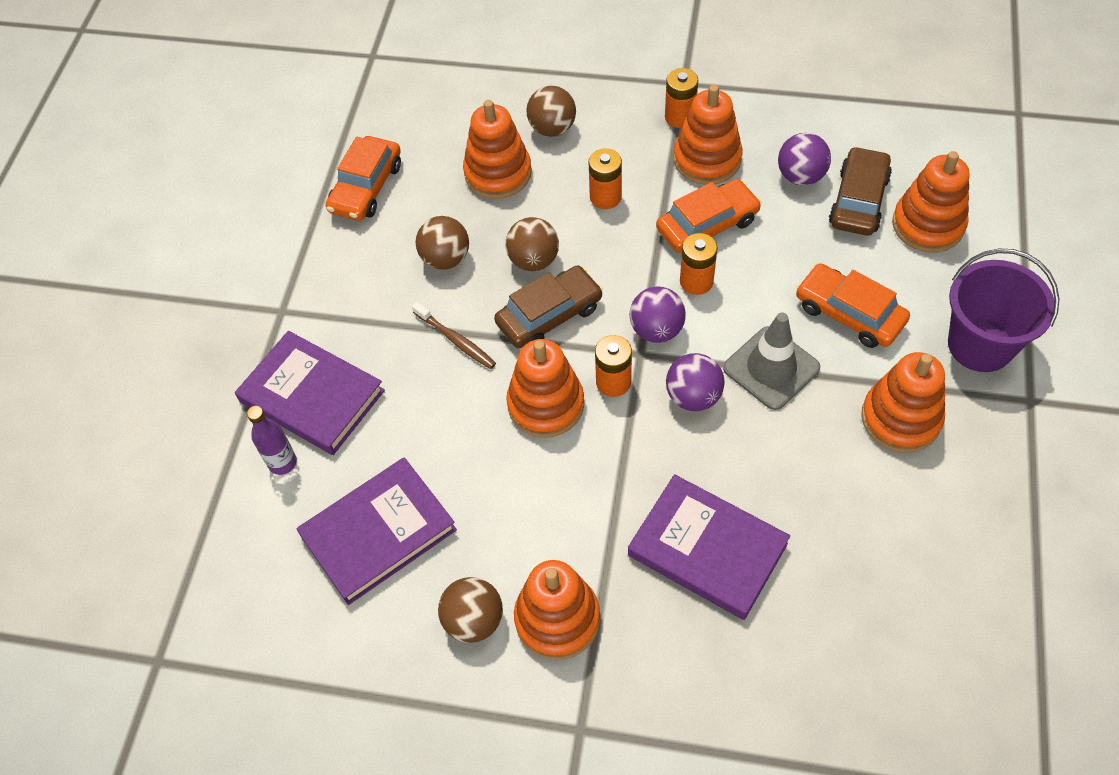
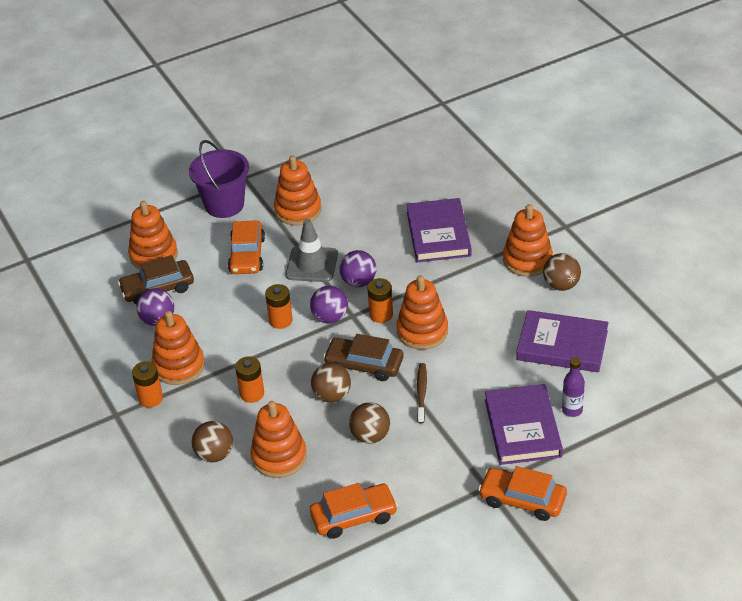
camera: 130 degrees left, 15 degrees down
orange car [656,179,761,253] -> orange car moved to [478,466,567,521]

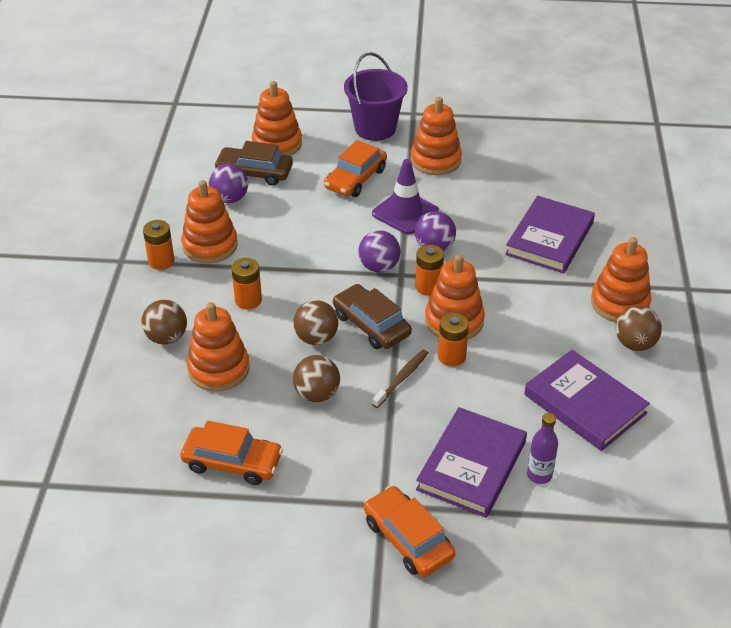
camera: 30 degrees right, 0 degrees up
orange battery [265,284,293,329] -> orange battery moved to [438,313,469,366]
grey traffic cone [286,219,338,282] -> purple traffic cone [372,159,439,234]

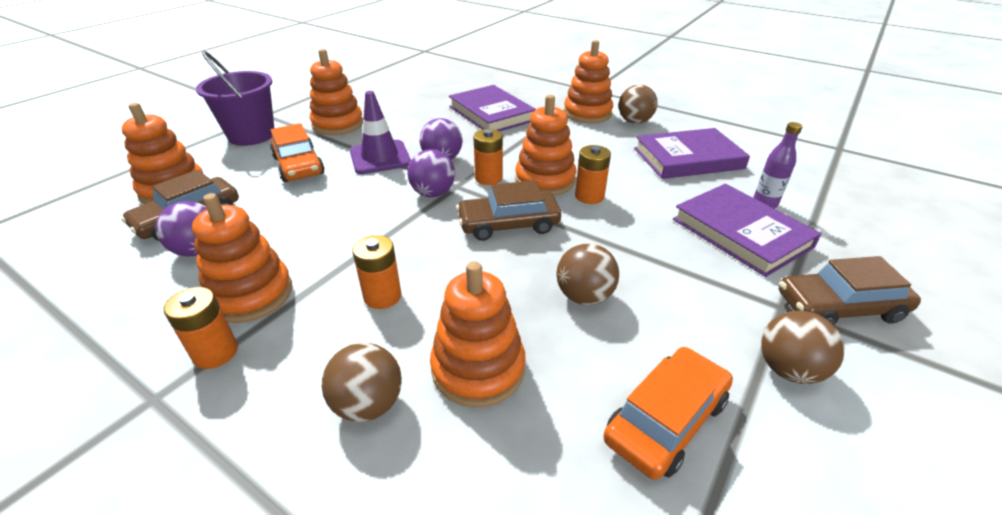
camera: 60 degrees left, 5 degrees down
brown ball [293,300,338,345] -> brown ball moved to [761,311,845,384]
orange car [364,486,455,577] -> brown car [779,256,921,325]
brown toothbrush [372,349,428,408] -> none

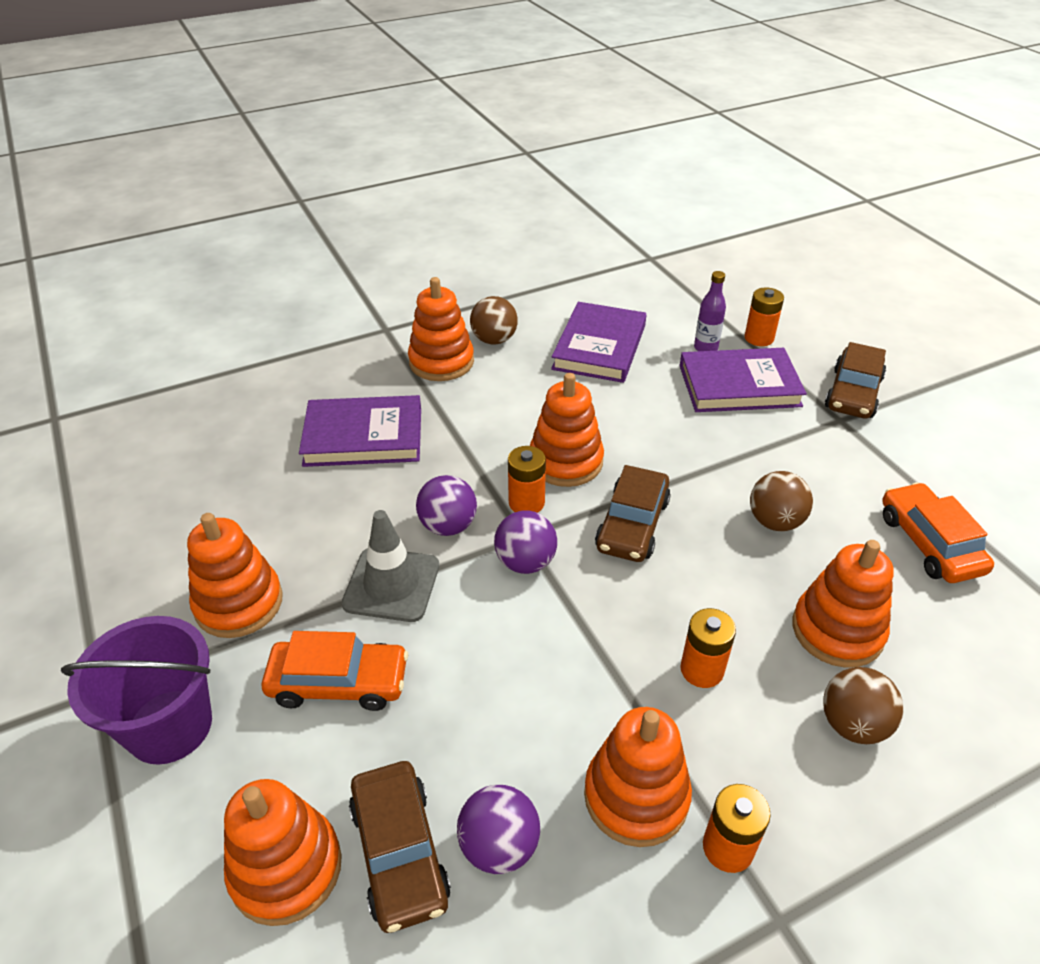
camera: 60 degrees left, 5 degrees up
purple traffic cone [350,91,411,174] -> grey traffic cone [342,510,439,622]
orange battery [575,145,611,204] -> orange battery moved to [744,287,784,346]
brown ball [761,311,845,384] -> none

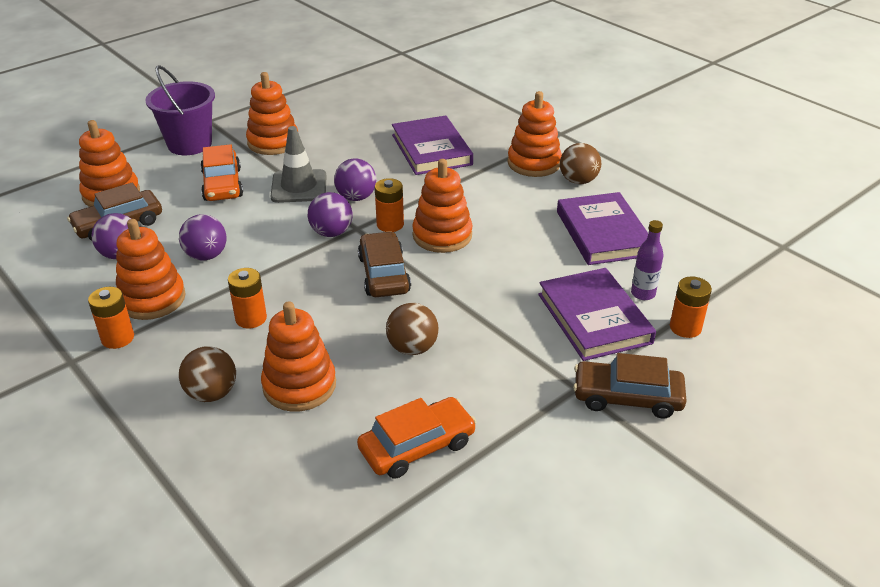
camera: 75 degrees right, 5 degrees down
purple book [551,302,646,383] -> purple book turned 75 degrees clockwise [557,192,648,265]
brown car [595,465,671,562] -> brown car turned 75 degrees clockwise [358,231,411,297]
none -> purple ball [179,214,227,261]

